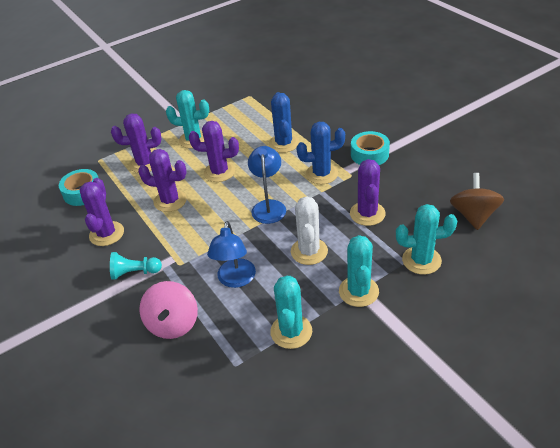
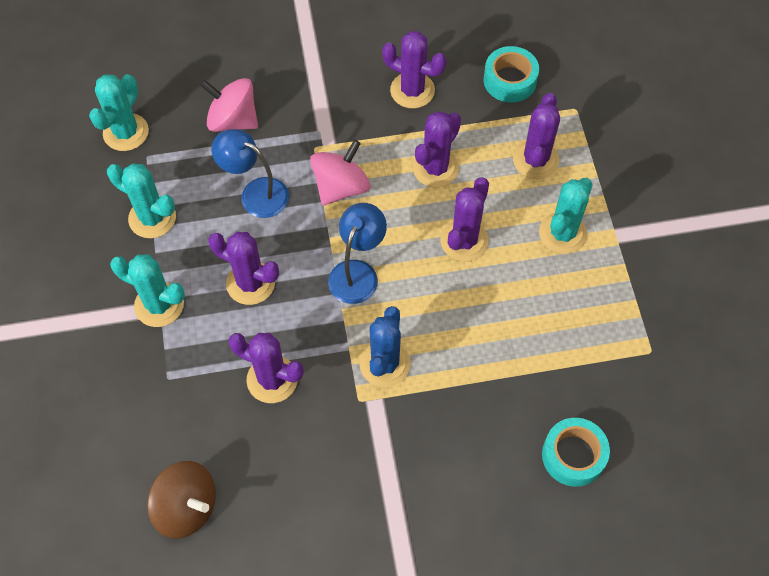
camera: 110 degrees right, 20 degrees up
turquoise pawn [110,252,162,280] -> none
blue lamp [248,146,286,224] -> blue lamp turned 90 degrees counterclockwise [328,203,387,304]
blue cactus [269,92,299,153] -> none
white cactus [291,196,328,265] -> purple cactus [208,232,279,305]
turquoise tape [351,131,390,165] -> turquoise tape moved to [542,418,610,487]
turquoise cactus [396,204,457,275] -> turquoise cactus moved to [89,74,149,151]
none -> pink spinning top [310,140,370,205]

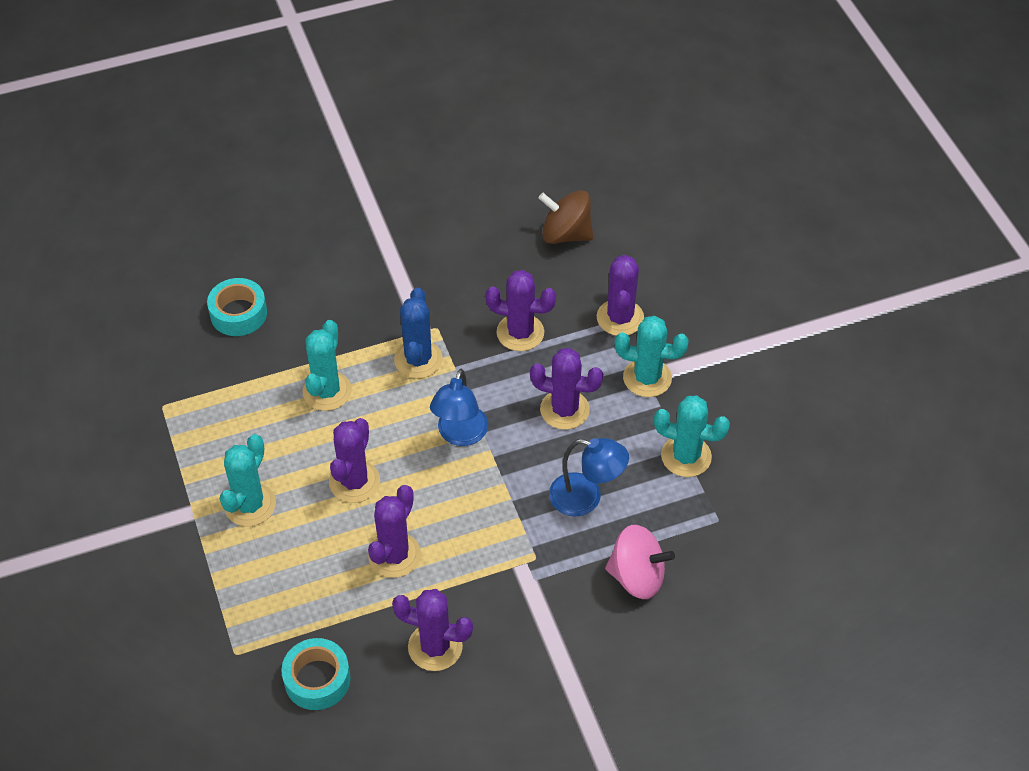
camera: 170 degrees right, 10 degrees down
turquoise cactus [89,74,149,151] -> turquoise cactus moved to [303,320,352,411]
pink spinning top [310,140,370,205] -> none
purple cactus [513,93,560,179] -> purple cactus moved to [597,255,644,336]

